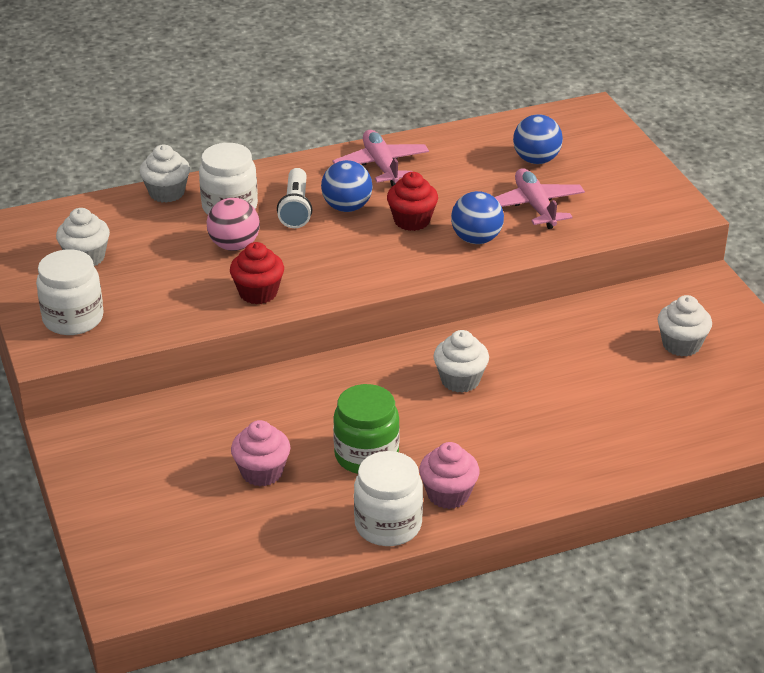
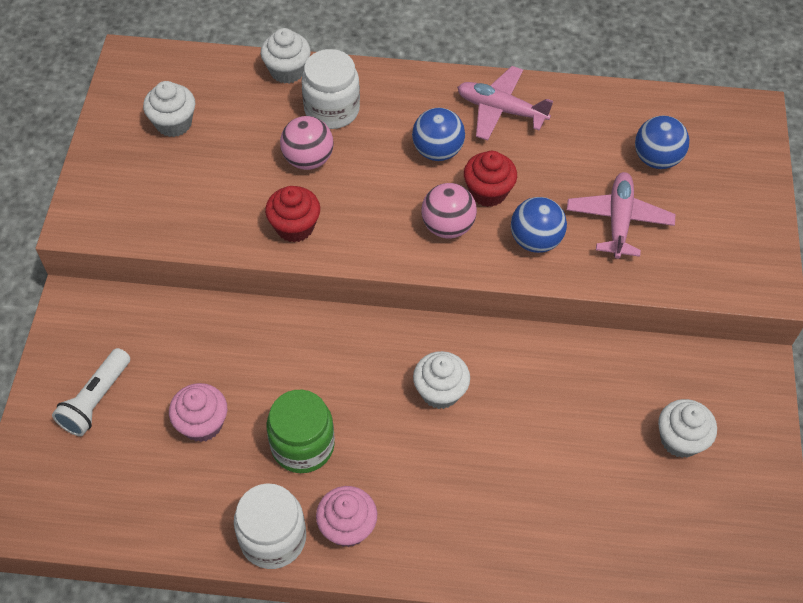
camera: 25 degrees right, 20 degrees up
white jar [36,249,104,335] -> none
white flashlight [277,168,312,228] -> white flashlight moved to [52,348,130,436]
pink plane [333,130,429,186] -> pink plane turned 75 degrees counterclockwise [457,66,553,141]
none -> pink ball [421,183,477,239]

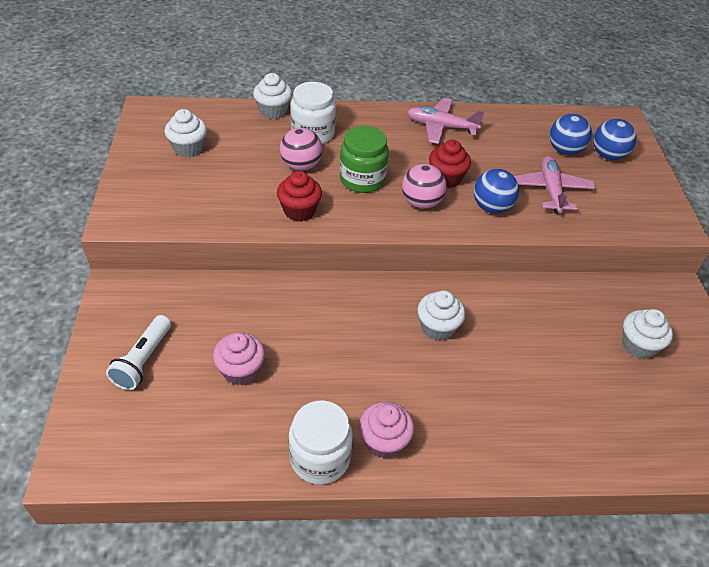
camera: 10 degrees left, 10 degrees down
green jar [266,390,335,473] -> green jar moved to [340,126,389,193]
blue ball [412,108,465,161] -> blue ball moved to [593,119,636,160]

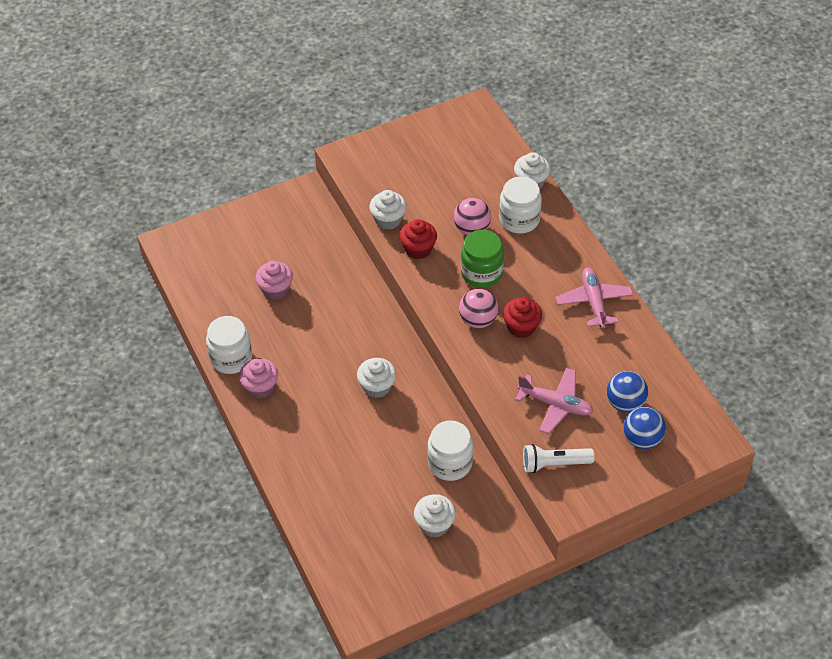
camera: 70 degrees right, 5 degrees up
white flashlight [106,315,171,390] -> white flashlight moved to [523,444,595,473]
white cupcake [164,109,207,158] -> white cupcake moved to [369,190,407,230]
blue ball [474,169,519,214] -> none
pink plane [514,156,595,214] -> pink plane turned 45 degrees clockwise [515,368,593,434]
none -> white jar [427,421,473,481]

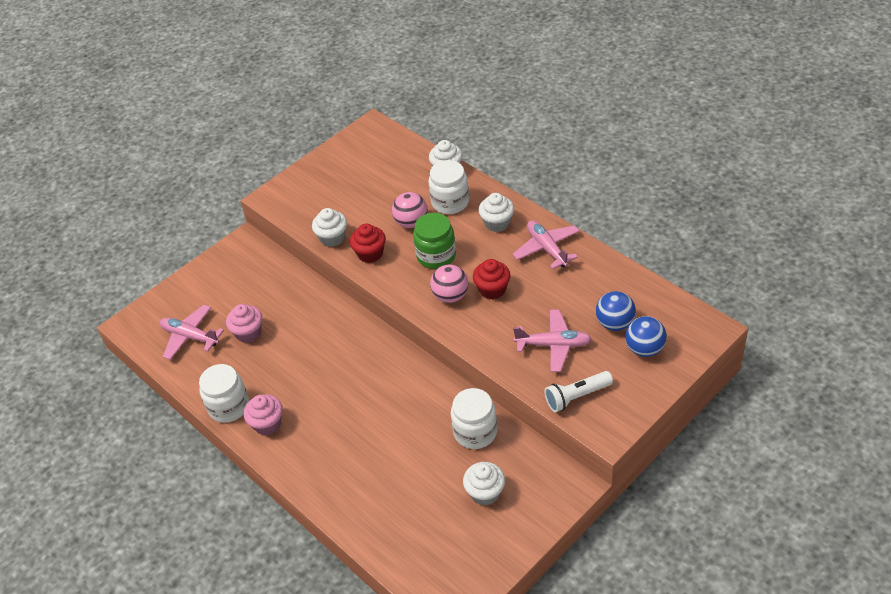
camera: 15 degrees left, 5 degrees down
white cupcake [357,358,396,398] -> white cupcake moved to [478,193,514,232]
none -> pink plane [160,305,224,360]

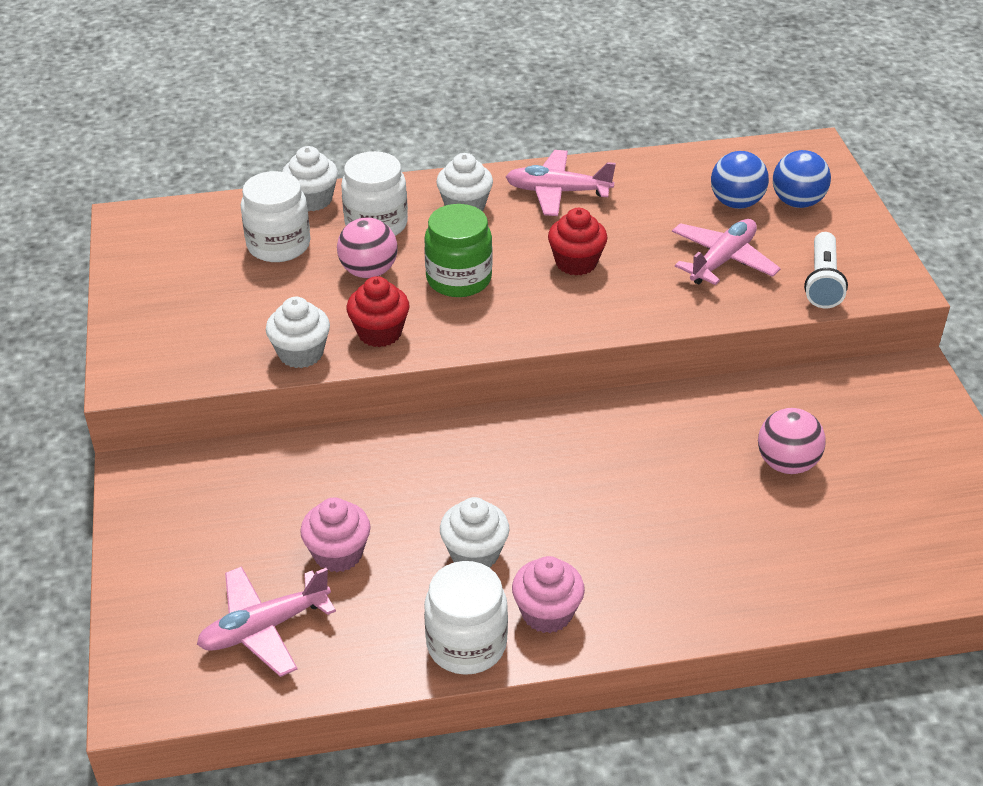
camera: 60 degrees left, 5 degrees down
pink ball [430,265,469,303] -> pink ball moved to [758,408,826,474]
white jar [451,388,497,449] -> white jar moved to [241,171,311,262]
white cupcake [463,462,505,506] -> white cupcake moved to [440,497,509,567]

